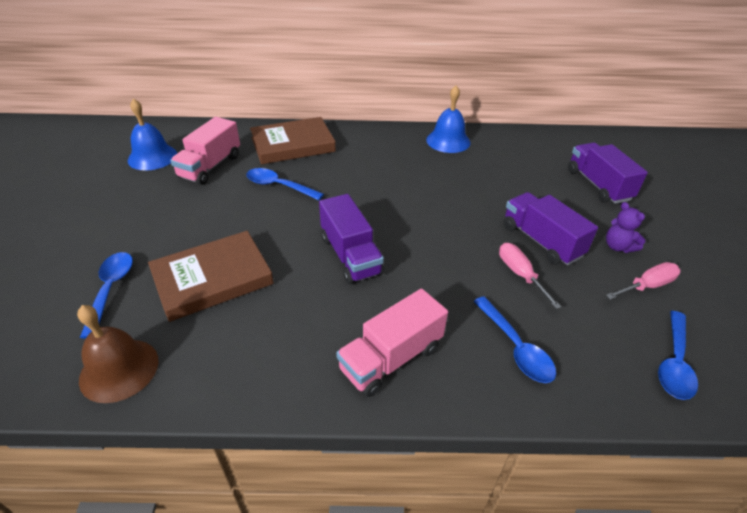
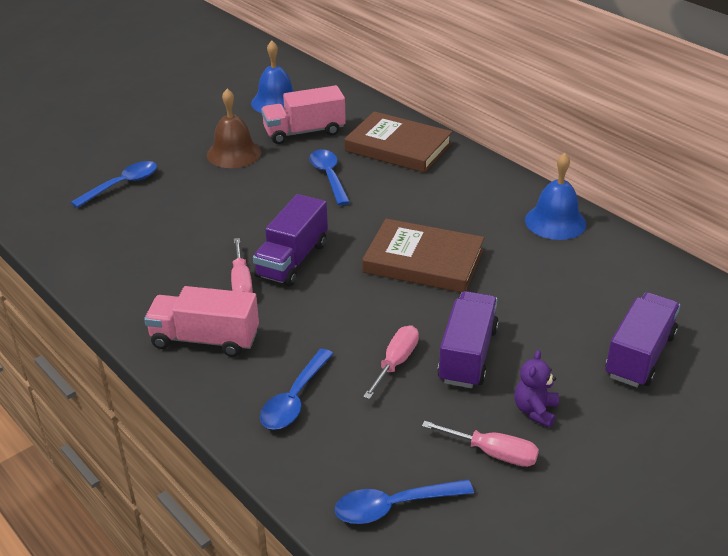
camera: 50 degrees right, 5 degrees down
brown bell [77,305,159,403] -> brown bell moved to [207,89,262,168]
brown book [148,231,274,322] -> brown book moved to [362,219,484,292]
none -> pink screwdriver [231,238,253,293]

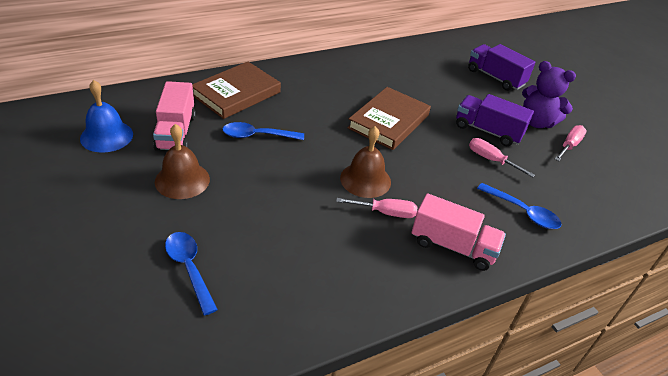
camera: 80 degrees left, 5 degrees up
pink truck [144,286,259,357] -> pink truck turned 90 degrees counterclockwise [411,193,506,271]
purple truck [253,194,328,286] -> brown bell [340,126,391,198]
blue spoon [335,479,474,524] -> none
purple teddy bear [514,350,559,428] -> purple teddy bear [522,61,576,128], size x1.74
blue bell [525,153,586,240] -> none

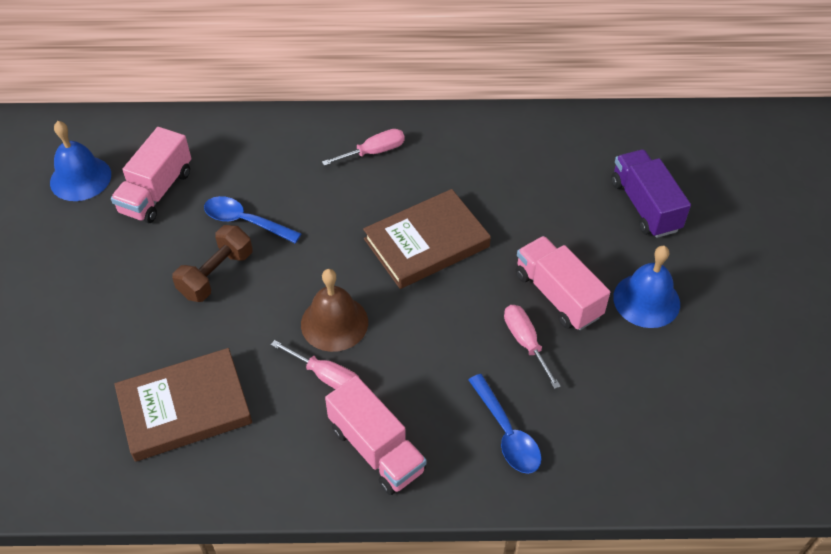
camera: 30 degrees right, 10 degrees up
brown bell [155,124,210,199] -> none
blue spoon [165,232,218,315] -> none
brown book [192,62,281,119] -> brown book moved to [114,348,252,462]
purple truck [456,94,534,146] -> pink truck [516,236,610,330]
purple teddy bear [522,61,576,128] -> blue bell [613,246,680,328]
pink screwdriver [555,125,587,161] -> pink screwdriver moved to [322,129,405,166]
none -> brown dumbbell [172,225,252,302]

